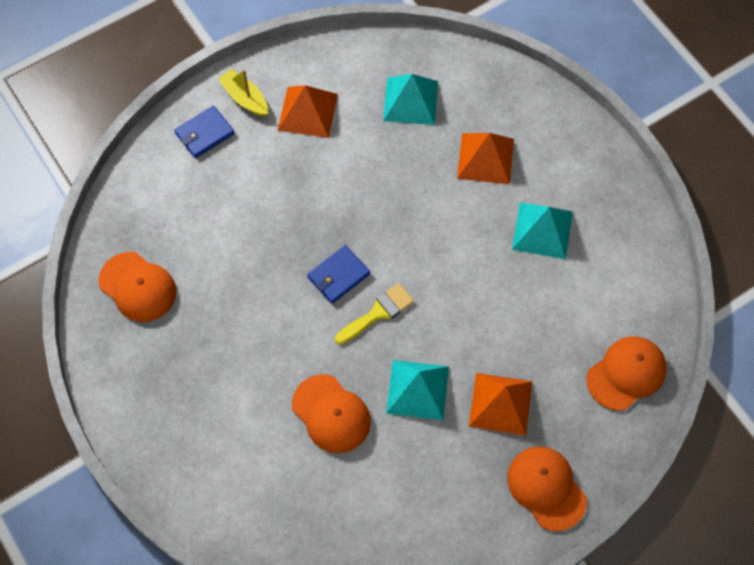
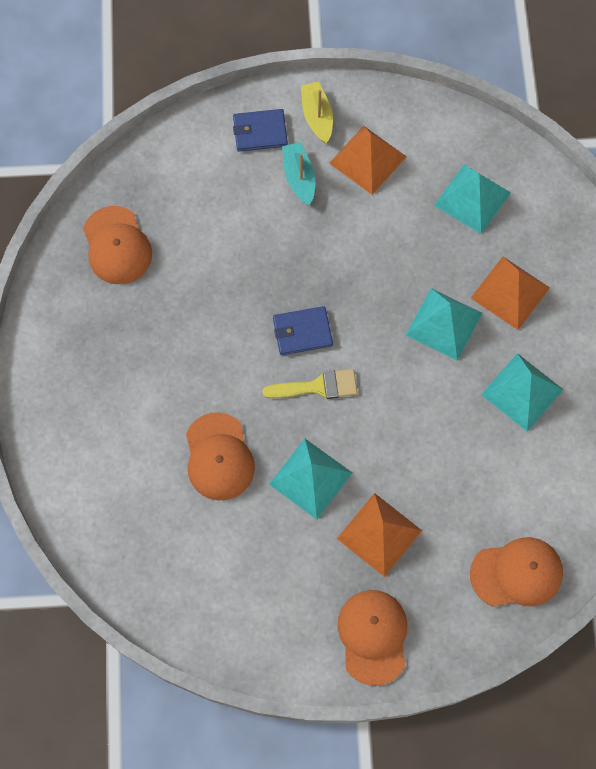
camera: 30 degrees right, 5 degrees up
none -> turquoise boat [282,142,315,205]
none -> turquoise pyramid [406,288,482,361]

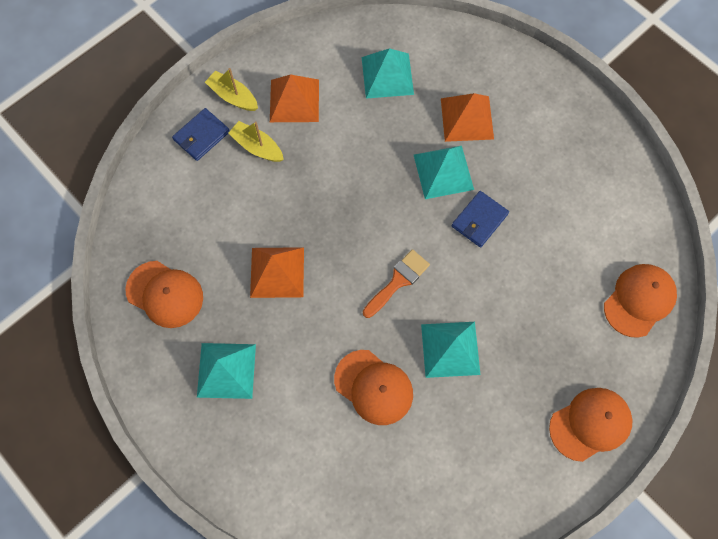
camera: 40 degrees left, 0 degrees up
yellow brush [262,369,357,399] -> orange brush [363,249,430,318]
blue wallet [273,306,333,355] -> blue wallet moved to [452,191,509,248]
turquoise boat [282,142,315,205] -> yellow boat [228,121,284,162]
orange pyramid [337,493,422,577] -> orange pyramid moved to [250,247,304,298]
orange cap [338,590,408,686] -> orange cap turned 105 degrees clockwise [549,388,632,462]
turquoise pyramid [481,353,564,432] -> turquoise pyramid moved to [197,343,256,399]

